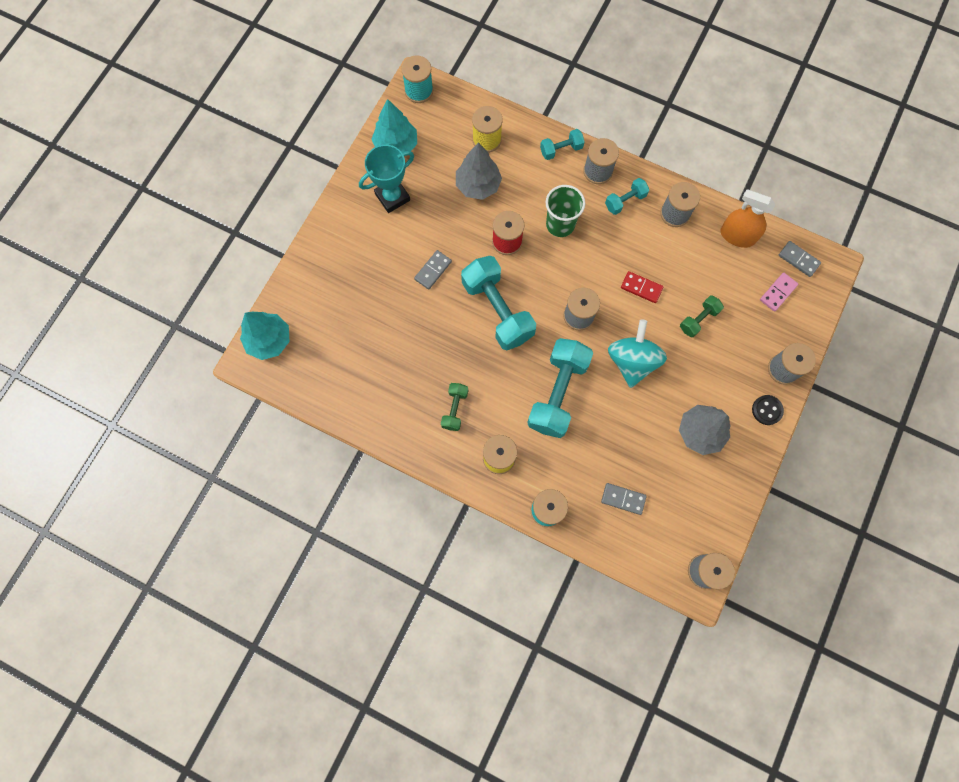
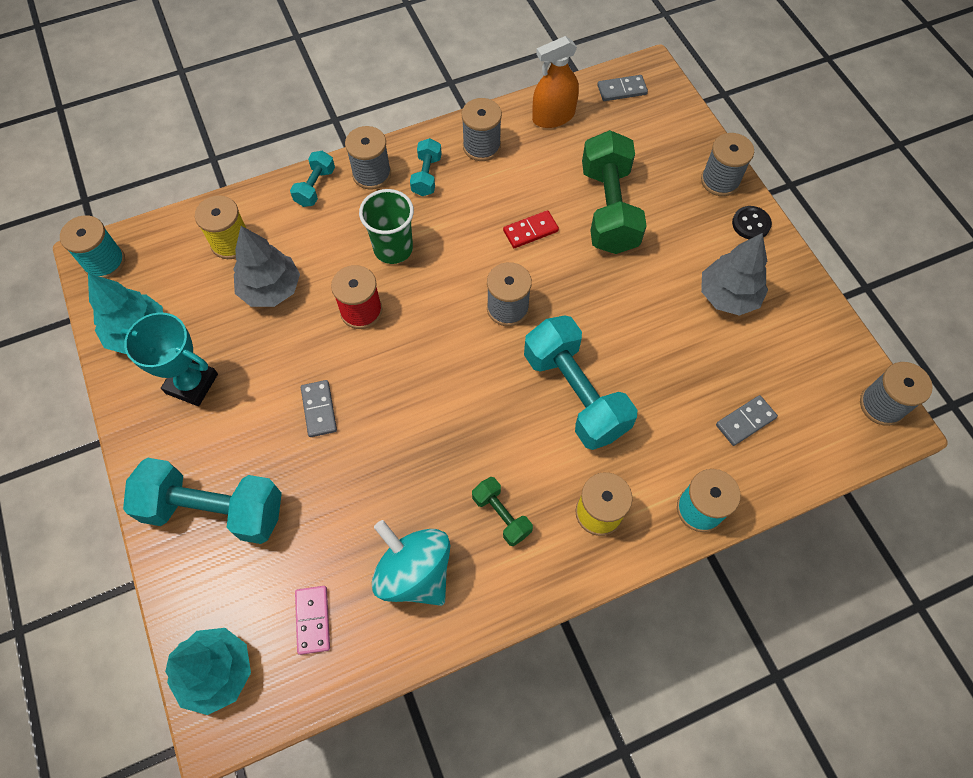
camera: 50 degrees left, 10 degrees down
turquoise trophy [359,145,414,213] -> turquoise trophy turned 75 degrees counterclockwise [120,312,218,406]
turquoise dumbbell [461,256,536,350] -> turquoise dumbbell moved to [123,458,282,544]
turquoise spinning top [608,319,667,388] -> turquoise spinning top moved to [372,520,450,606]
green dumbbell [680,296,724,337] -> green dumbbell [582,130,647,254], size x2.04
pink domino [760,273,798,312] -> pink domino moved to [295,586,330,655]

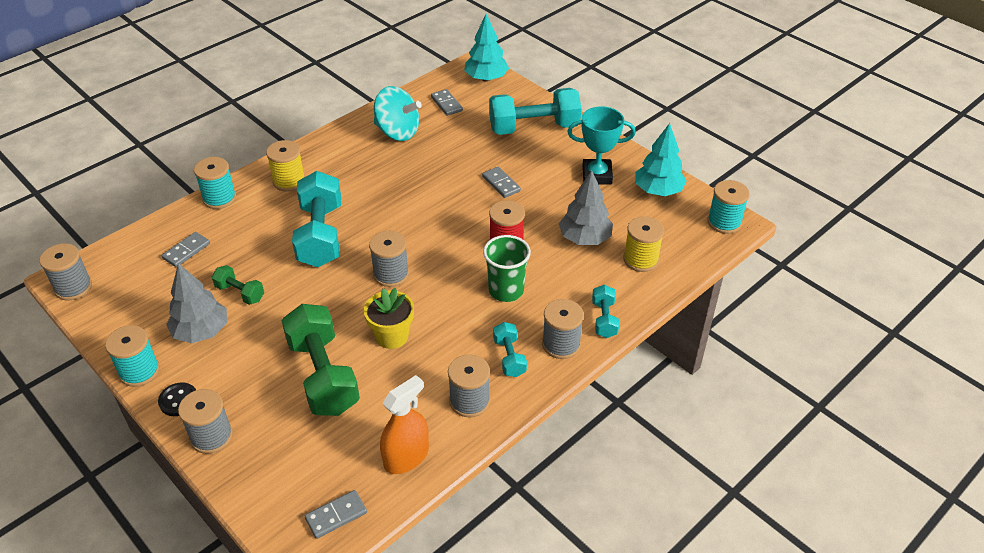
camera: 160 degrees right, 20 degrees down
pink domino [295,586,330,655] -> grey domino [431,89,463,116]
green dumbbell [472,477,533,546] -> green dumbbell moved to [212,265,264,305]
red domino [503,210,559,248] -> yellow flower pot [364,288,414,349]
turquoise dumbbell [524,315,637,450] -> turquoise dumbbell turned 45 degrees clockwise [292,171,341,267]
none -> turquoise spool [105,325,159,387]

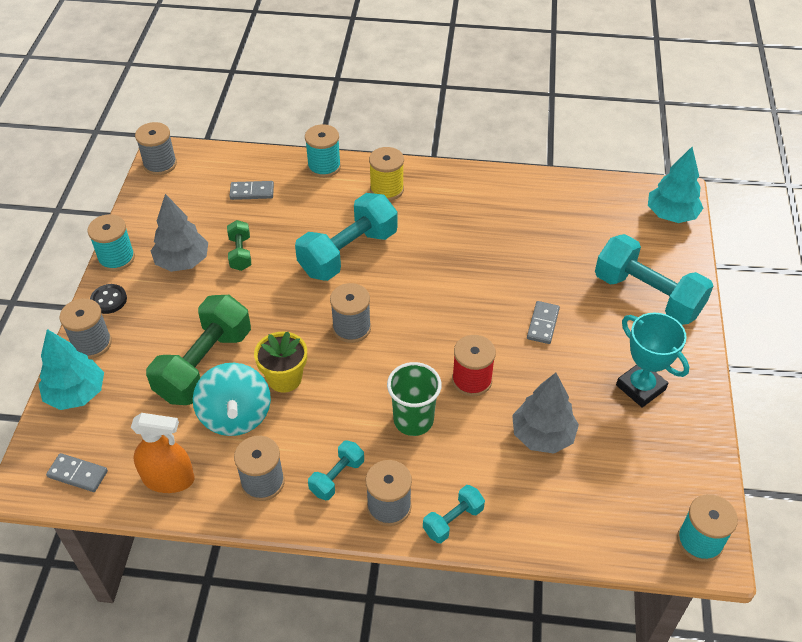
camera: 50 degrees right, 5 degrees up
turquoise spinning top [374,86,422,141] -> turquoise spinning top moved to [193,363,271,436]
grey domino [431,89,463,116] -> none
yellow spool [623,216,664,272] -> none
turquoise tree [635,123,687,196] -> turquoise tree moved to [38,329,104,410]

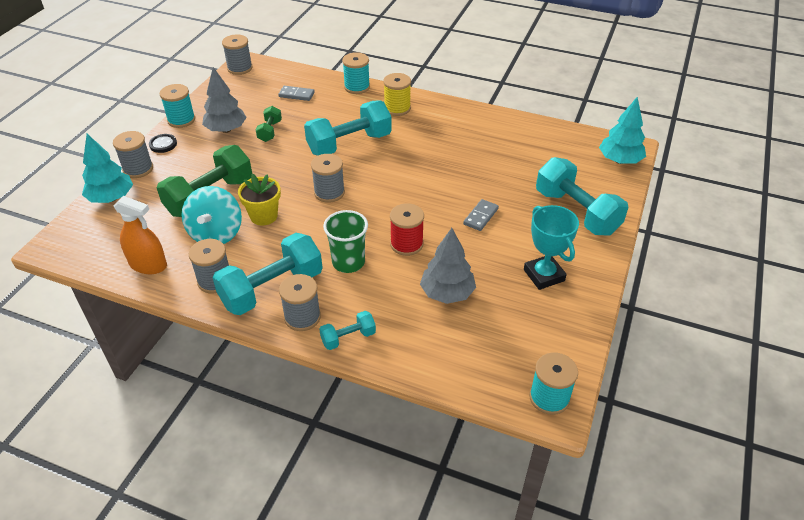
camera: 15 degrees right, 5 degrees down
grey domino [46,453,108,492] -> none
turquoise dumbbell [308,440,364,501] -> turquoise dumbbell [212,233,323,315], size x2.04

